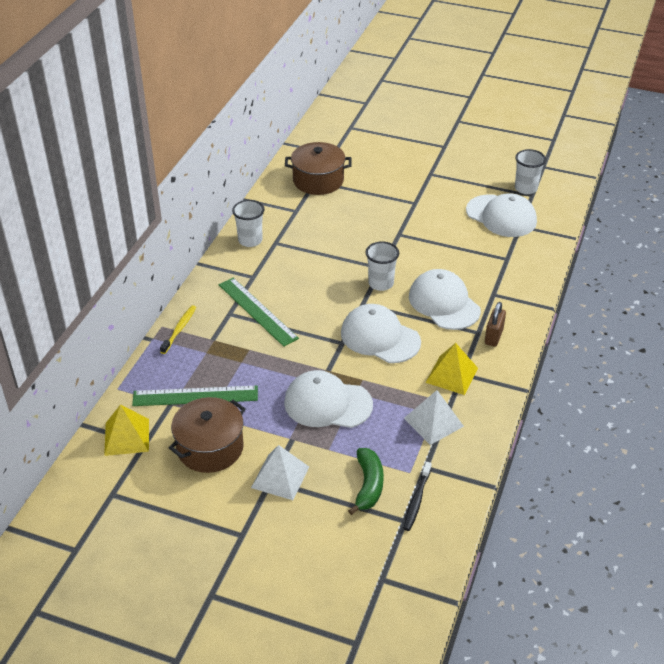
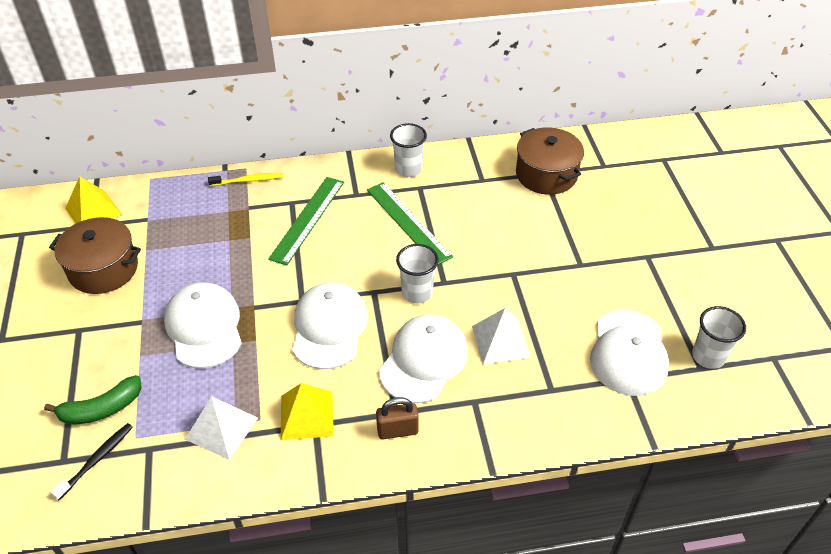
camera: 60 degrees right, 5 degrees up
green ruler [132,385,258,406] -> green ruler moved to [367,182,453,265]
white pyramid [251,445,309,500] -> white pyramid moved to [472,308,531,365]
black toothbrush [403,462,432,531] -> black toothbrush turned 135 degrees clockwise [51,423,133,500]

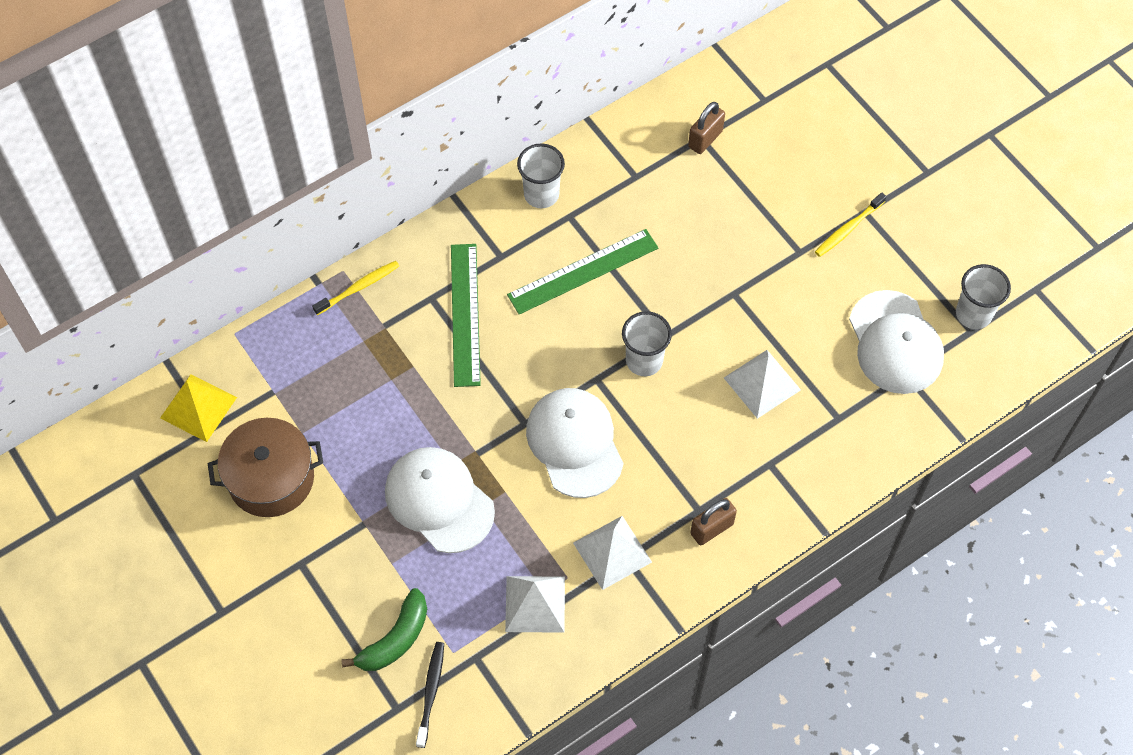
camera: 25 degrees left, 15 degrees up
yellow pyramid [281,383,334,440] -> white pyramid [573,516,652,590]
green ruler [367,182,453,265] -> green ruler turned 60 degrees counterclockwise [507,229,658,315]
white cap [379,314,468,403] -> none
brown pot [516,127,584,195] -> brown padlock [688,102,725,154]
none -> yellow toothbrush [815,193,886,257]

